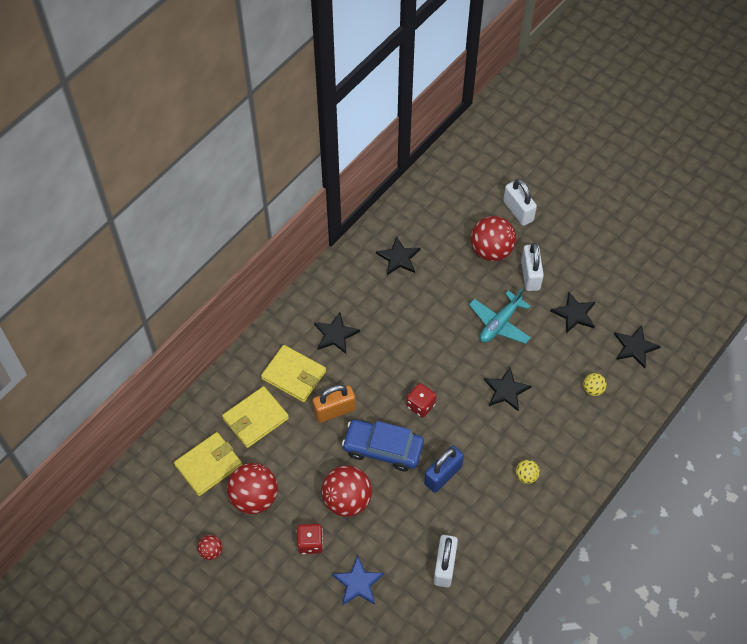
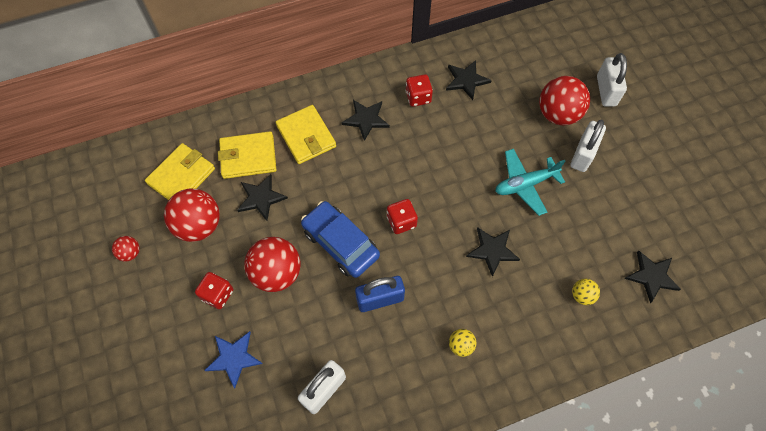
camera: 30 degrees right, 5 degrees up
yellow wallet [174,432,242,496] -> yellow wallet turned 45 degrees counterclockwise [145,143,215,200]
orange padlock [313,385,356,423] -> none
black star [550,292,595,333] -> black star moved to [237,174,288,221]
none -> red dice [405,74,433,107]

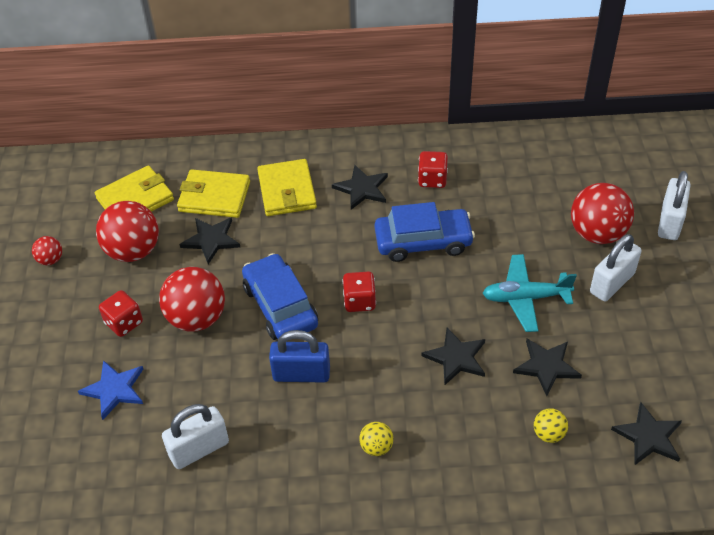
camera: 20 degrees right, 15 degrees down
black star [446,60,492,100] -> black star moved to [513,339,582,396]
none -> blue car [374,202,475,262]

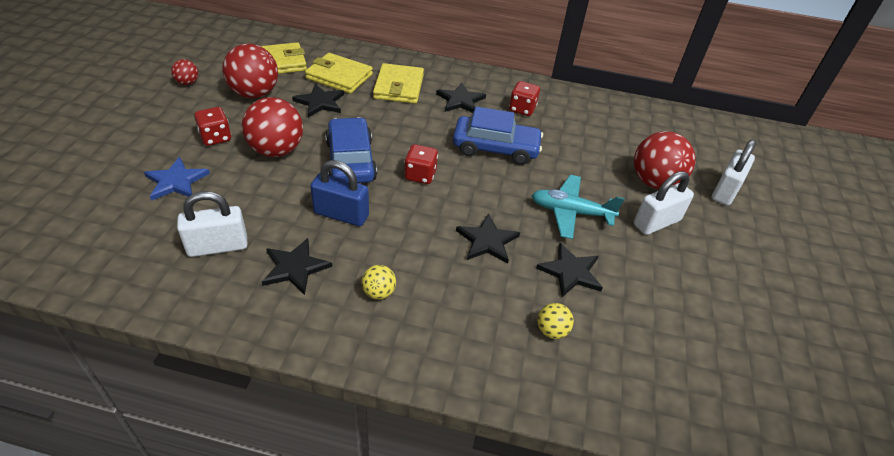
camera: 10 degrees right, 5 degrees down
black star [611,402,682,465] -> black star moved to [262,238,332,295]

